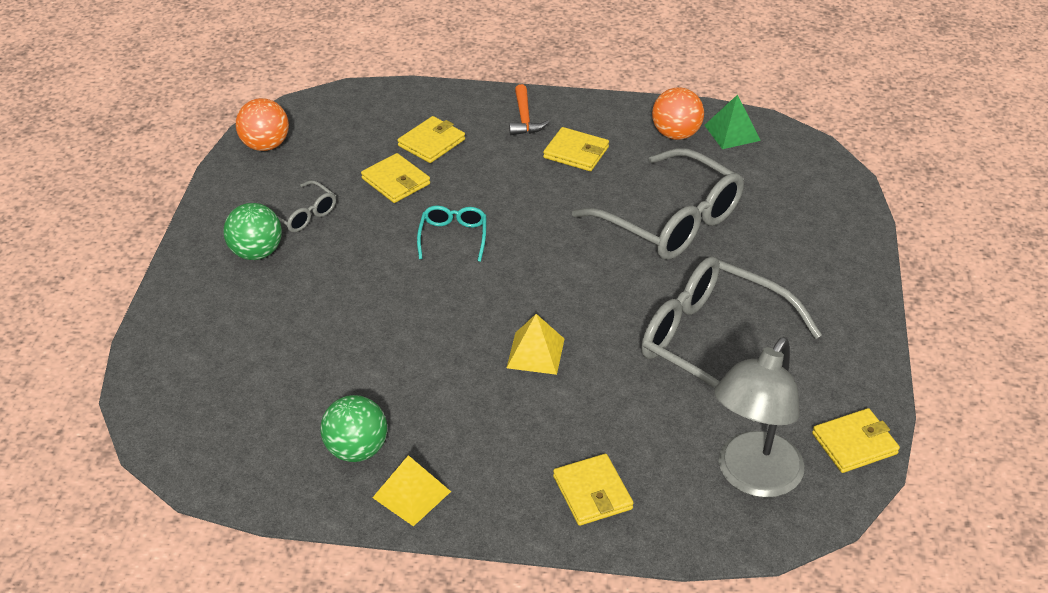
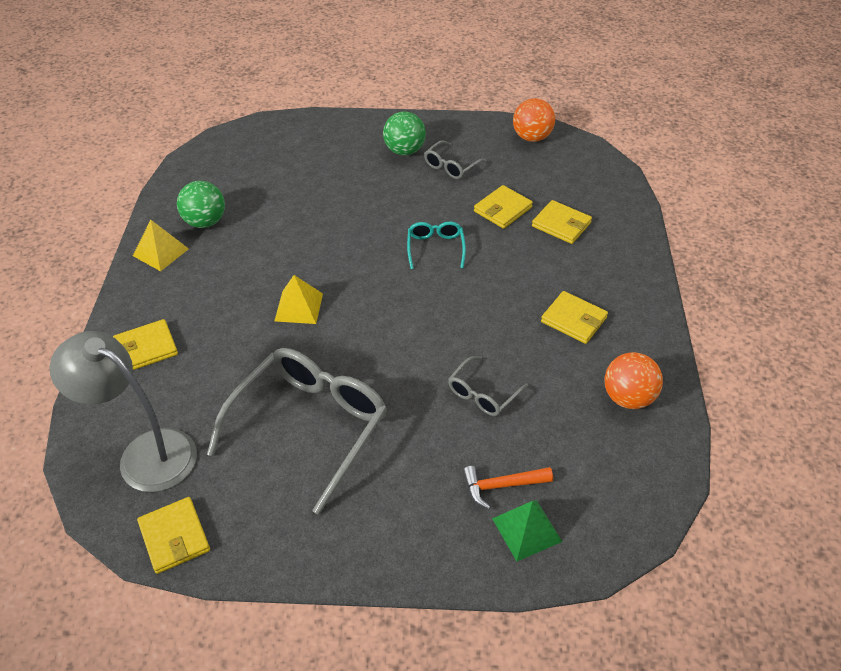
camera: 85 degrees right, 5 degrees up
turquoise glasses [417,206,487,262] -> turquoise glasses turned 90 degrees counterclockwise [407,221,466,269]
orange hammer [509,84,549,135] -> orange hammer moved to [462,466,553,509]
yellow wallet [543,127,609,171] -> yellow wallet turned 75 degrees counterclockwise [541,291,608,344]
grey glasses [572,148,744,260] -> grey glasses [448,356,528,416], size x0.47
green pyramid [704,95,761,149] -> green pyramid moved to [492,500,562,561]

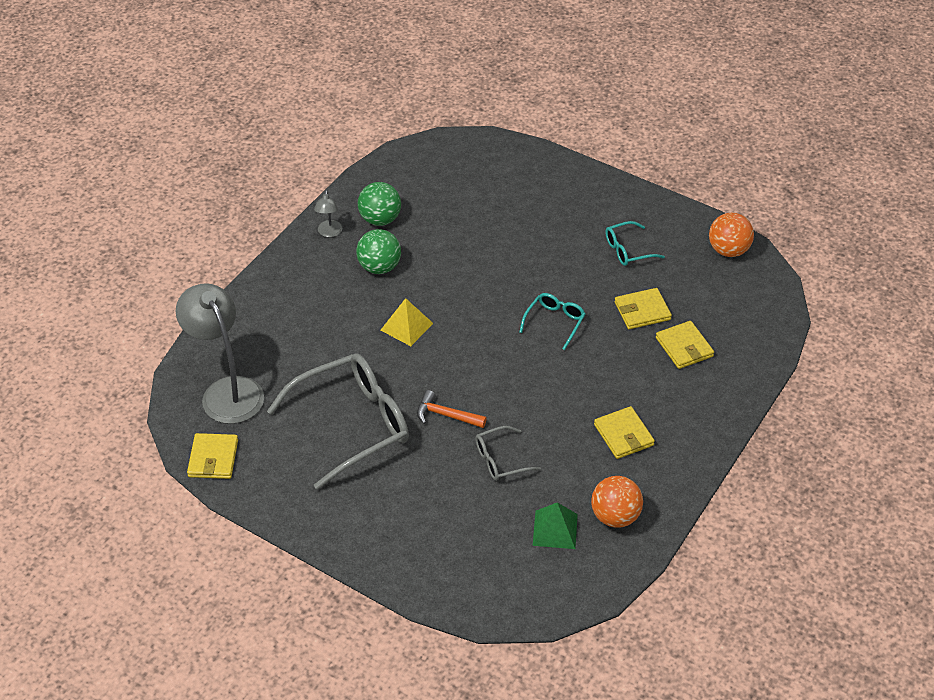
camera: 30 degrees right, 0 degrees up
yellow wallet [113,319,178,370] -> none
yellow pyramid [133,220,189,271] -> grey lamp [314,190,342,237]
green ball [383,111,426,155] -> green ball moved to [356,229,401,274]
grey glasses [424,140,487,179] -> turquoise glasses [606,221,665,266]
orange hammer [462,466,553,509] -> orange hammer moved to [417,390,487,428]
green pyramid [492,500,562,561] -> green pyramid moved to [533,502,578,549]

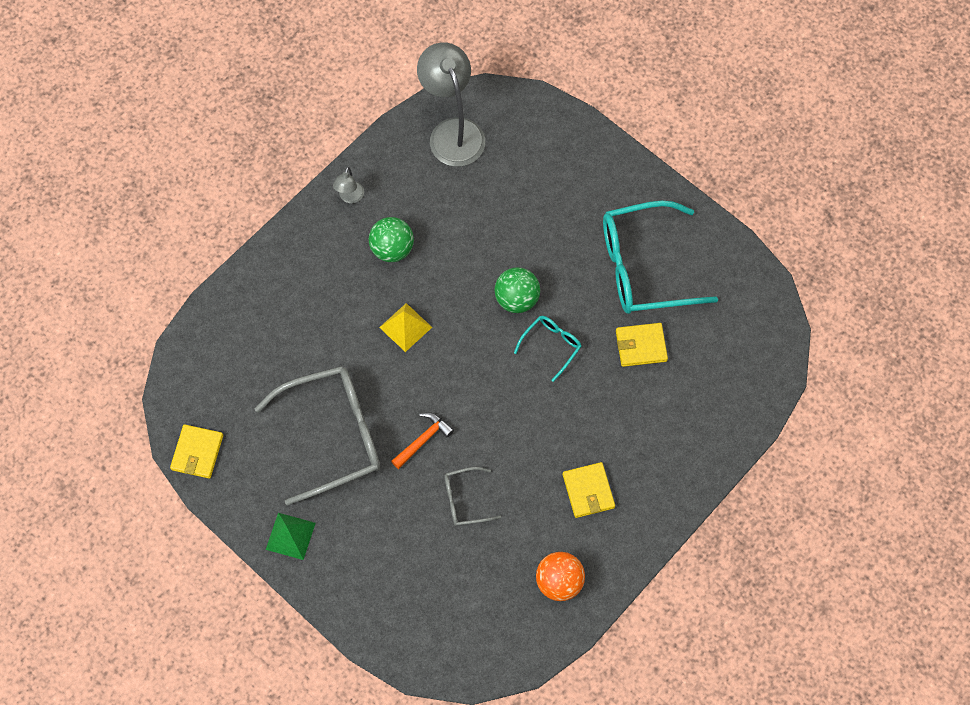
camera: 10 degrees right, 20 degrees up
grey lamp [176,283,264,424] -> grey lamp moved to [417,42,485,167]
green ball [358,182,401,226] -> green ball moved to [494,267,540,313]
orange hammer [417,390,487,428] -> orange hammer turned 105 degrees clockwise [391,412,454,469]
green pyramid [533,502,578,549] -> green pyramid moved to [266,513,316,560]
turquoise glasses [606,221,665,266] -> turquoise glasses [603,201,718,314], size x2.12
yellow wallet [656,321,714,369] -> none
orange ball [709,213,754,257] -> none

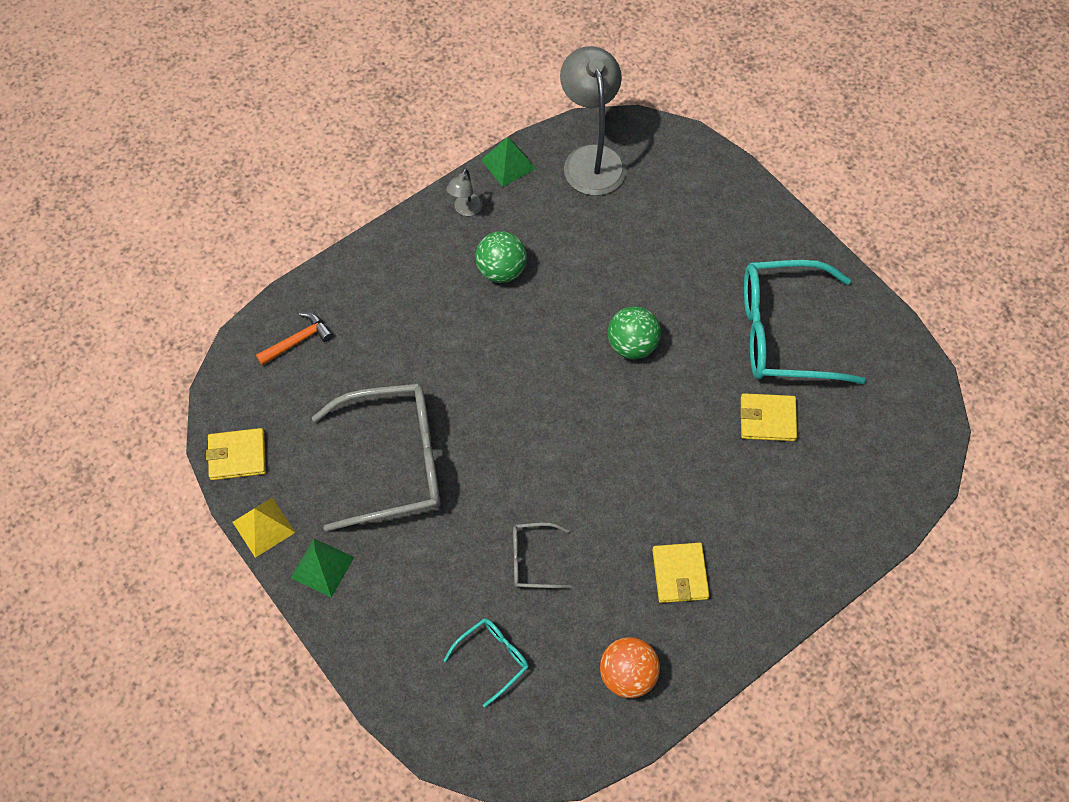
camera: 10 degrees right, 5 degrees down
yellow wallet [170,424,223,478] -> yellow wallet turned 60 degrees clockwise [206,428,266,480]
yellow pyramid [379,303,432,352] -> yellow pyramid moved to [233,498,295,558]
orange hammer [391,412,454,469] -> orange hammer moved to [256,313,333,366]
turquoise glasses [514,316,582,382] -> turquoise glasses moved to [443,618,529,707]
none -> green pyramid [481,137,536,187]

